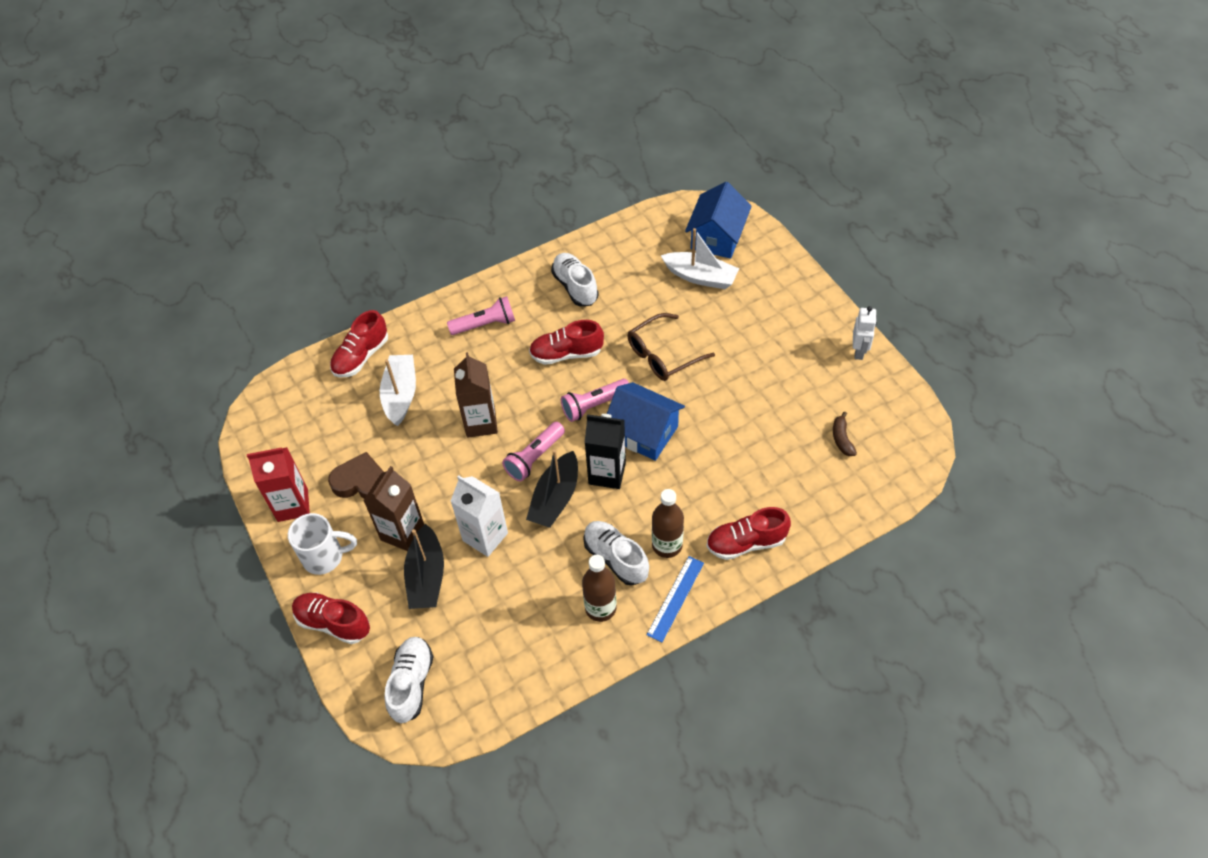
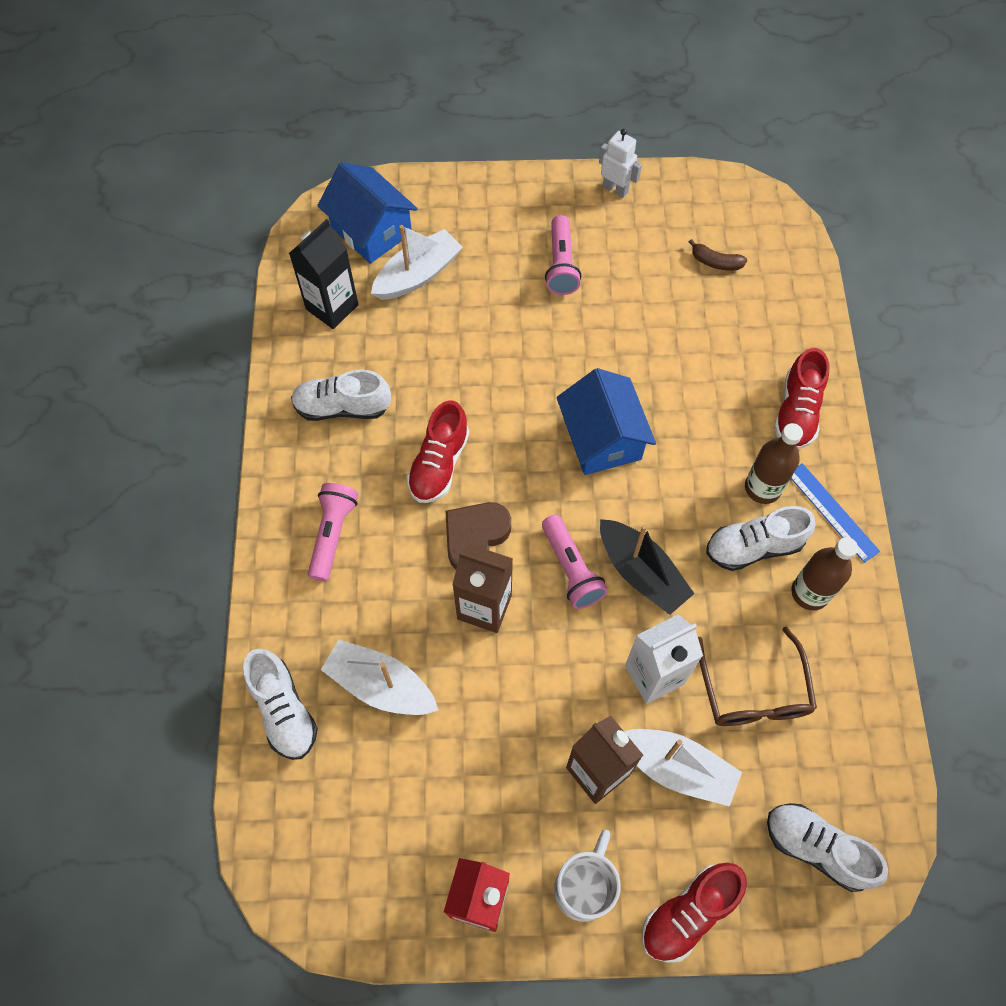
camera: 65 degrees left, 10 degrees up
brown heart [328,452,384,499] -> brown heart moved to [446,502,511,570]
red shoe [330,310,388,377] -> white shoe [243,649,318,760]
black boat [404,524,444,609] -> white boat [624,729,742,807]
pink flashlight [561,379,629,422] -> pink flashlight moved to [545,215,581,295]
black carton [585,414,626,489] -> black carton moved to [289,219,359,329]
blue house [607,382,685,461] -> blue house turned 75 degrees counterclockwise [556,368,656,475]
brown glasses [627,313,715,381] -> brown glasses moved to [698,627,817,726]

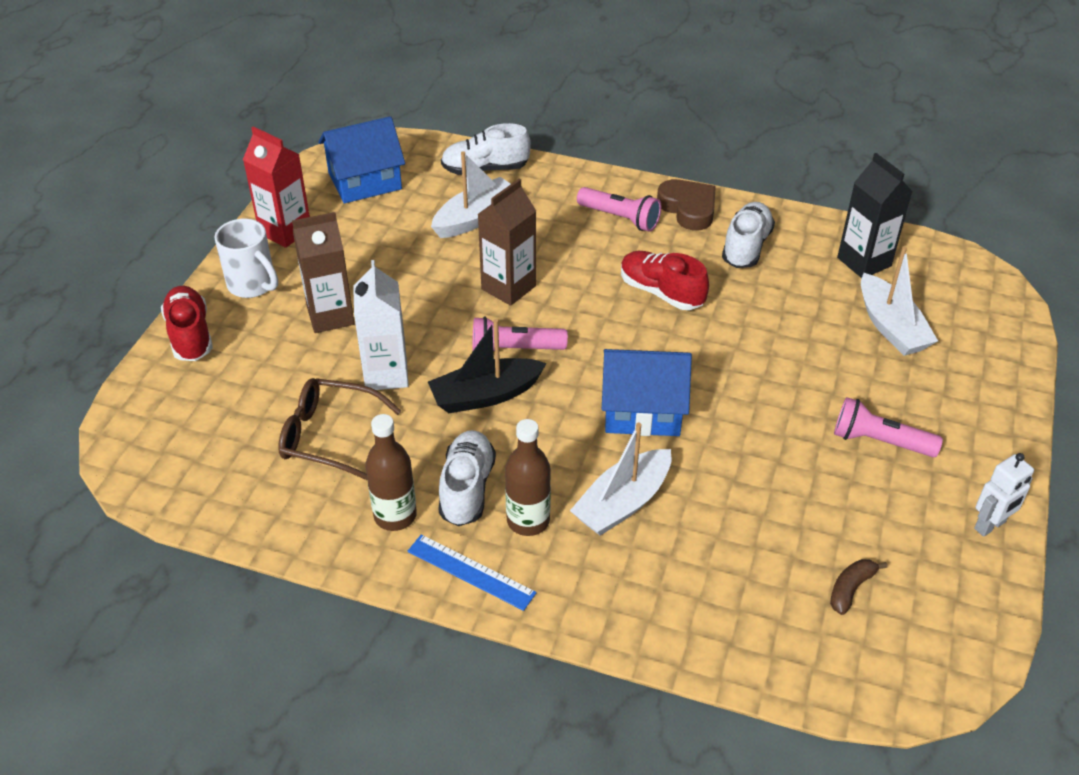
camera: 110 degrees right, 20 degrees down
blue house [317,163,418,264] -> blue house moved to [318,116,405,203]
brown heart [446,502,511,570] -> brown heart moved to [657,179,716,230]
white boat [624,729,742,807] -> white boat moved to [570,423,671,536]
white shoe [767,803,888,892] -> none
red shoe [774,348,829,449] -> none
blue ruler [791,463,880,563] -> blue ruler turned 45 degrees clockwise [407,534,537,611]

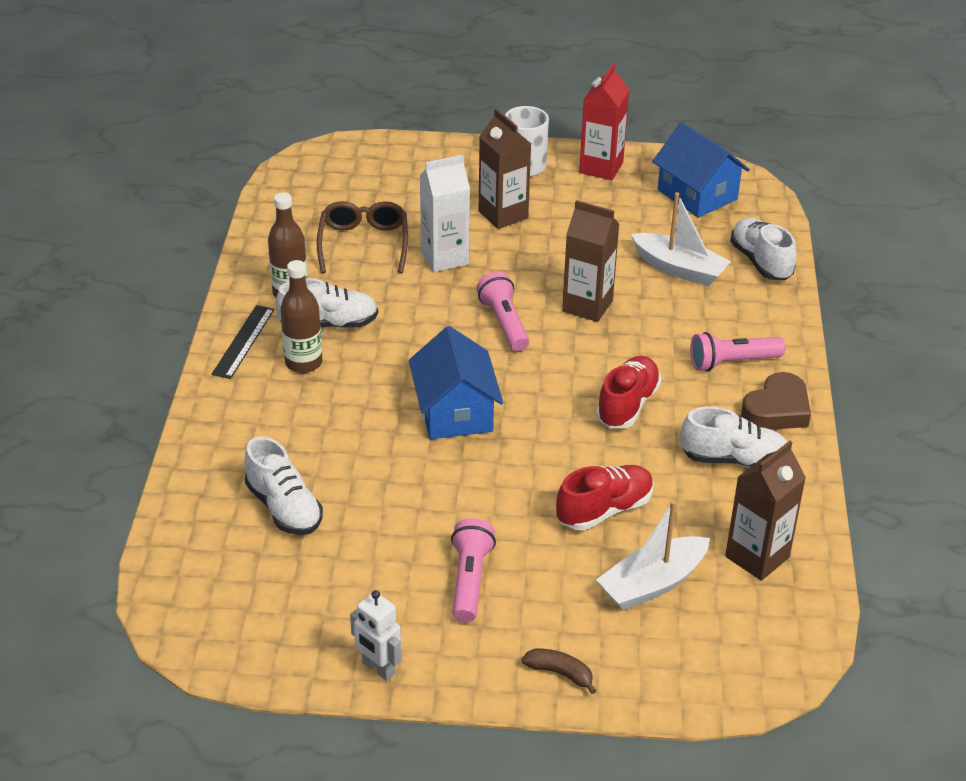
camera: 75 degrees right, 5 degrees down
red shoe [161,286,213,361] -> red shoe moved to [556,465,654,530]
blue ruler [407,534,537,611] -> black ruler [212,305,274,379]
black boat [428,319,547,413] -> none
white boat [570,423,671,536] -> none
pink flashlight [577,187,661,232] -> pink flashlight turned 60 degrees clockwise [690,332,785,371]
brown banana [830,559,887,615] -> brown banana moved to [522,649,596,694]
black carton [837,153,913,278] -> brown carton [725,441,806,581]
none -> white shoe [244,437,323,535]

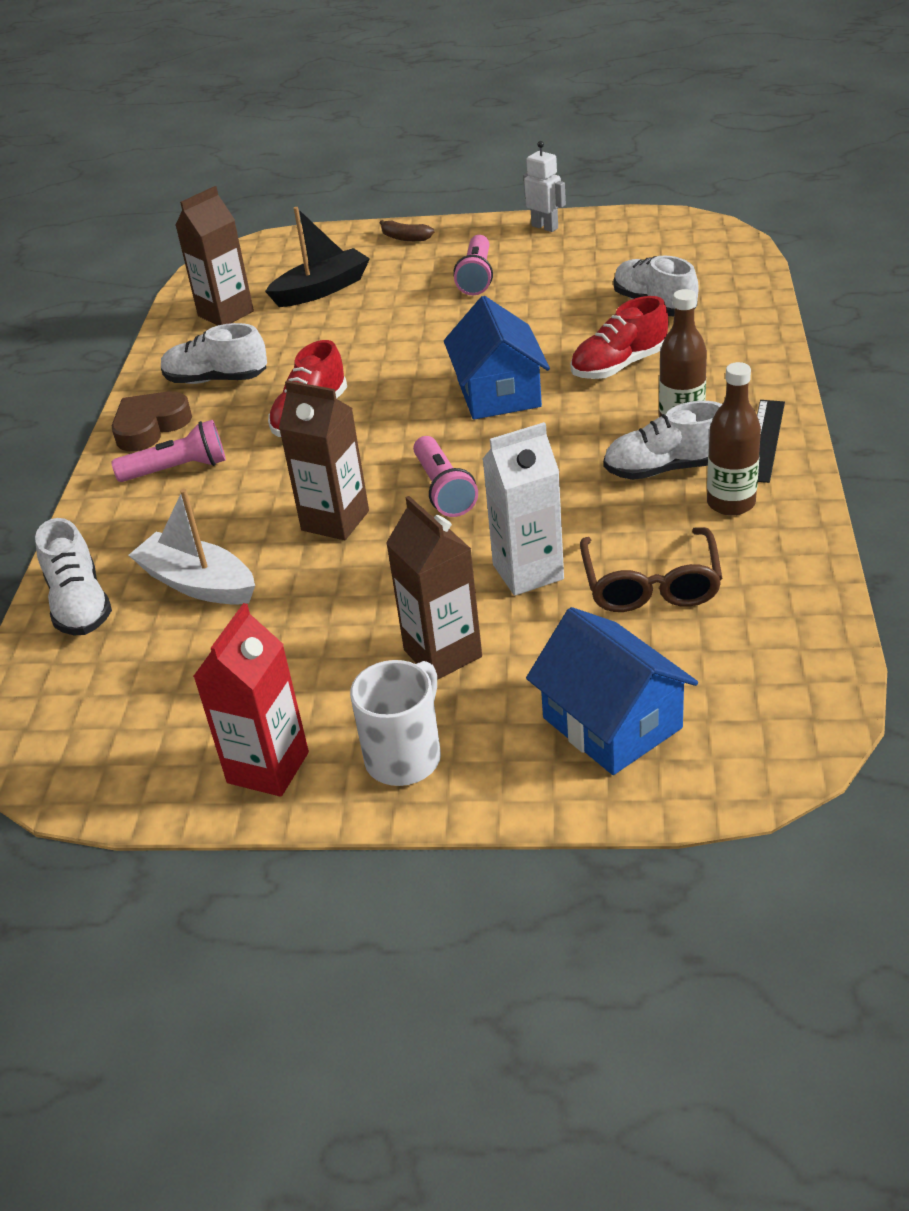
camera: 175 degrees left, 0 degrees up
red shoe [556,465,654,530] -> red shoe moved to [570,296,668,379]
white boat [596,501,710,610] -> black boat [265,207,370,307]
blue house [652,122,750,218] -> blue house moved to [526,607,698,775]

